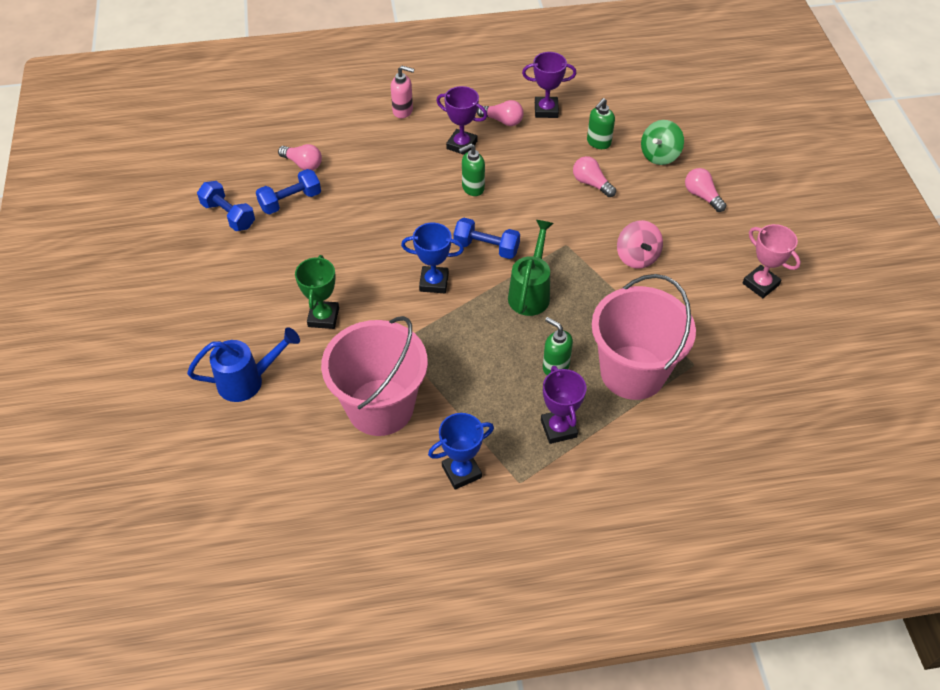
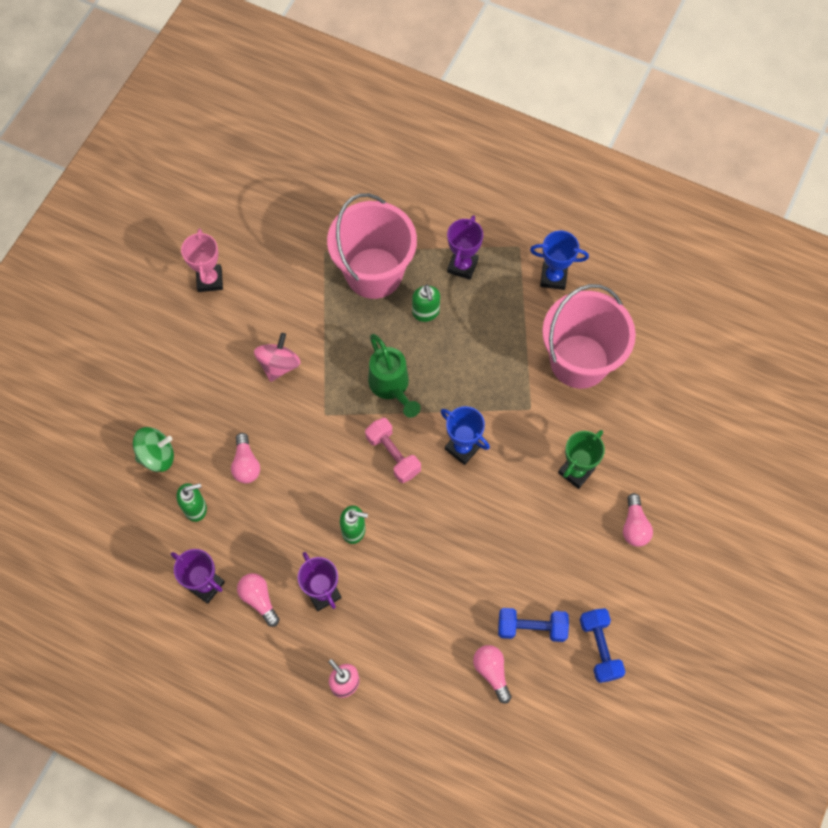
camera: 145 degrees left, 15 degrees up
blue watering can [187,327,300,402] -> none
blue dumbbell [453,218,520,259] -> pink dumbbell [365,418,421,483]
green watering can [508,220,554,316] -> green watering can turned 75 degrees counterclockwise [368,334,421,418]
pink light bulb [685,168,726,212] -> pink light bulb moved to [623,493,653,547]

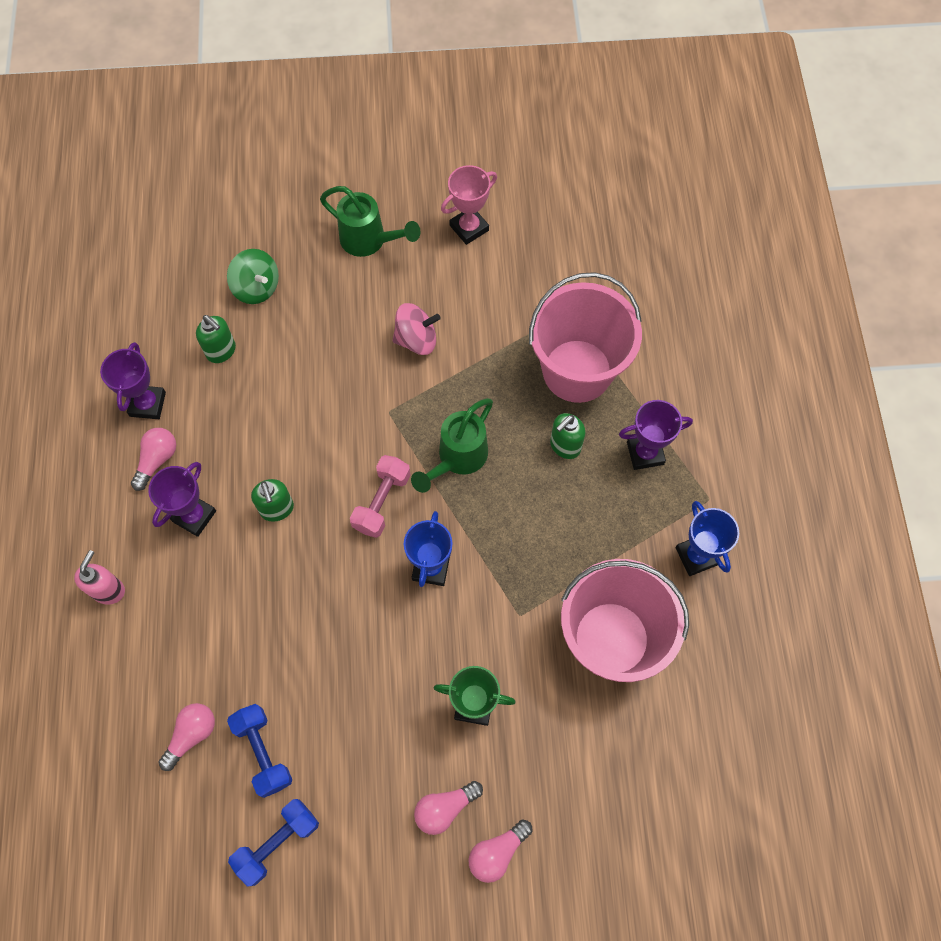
camera: 60 degrees right, 0 degrees up
pink light bulb [231,433,260,483] -> pink light bulb moved to [469,820,533,883]
none -> green watering can [320,186,421,257]

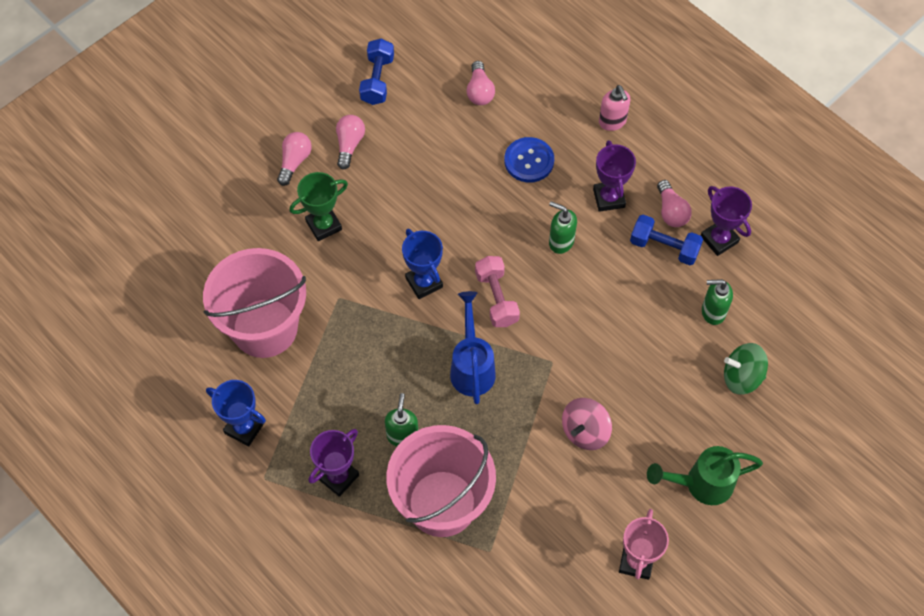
camera: 140 degrees right, 5 degrees down
blue dumbbell [227,704,292,798] -> blue dumbbell moved to [630,215,703,265]
green watering can [411,398,493,493] -> blue watering can [450,291,496,404]
pink light bulb [469,820,533,883] -> pink light bulb moved to [336,115,365,169]
none -> blue button [504,137,554,182]

